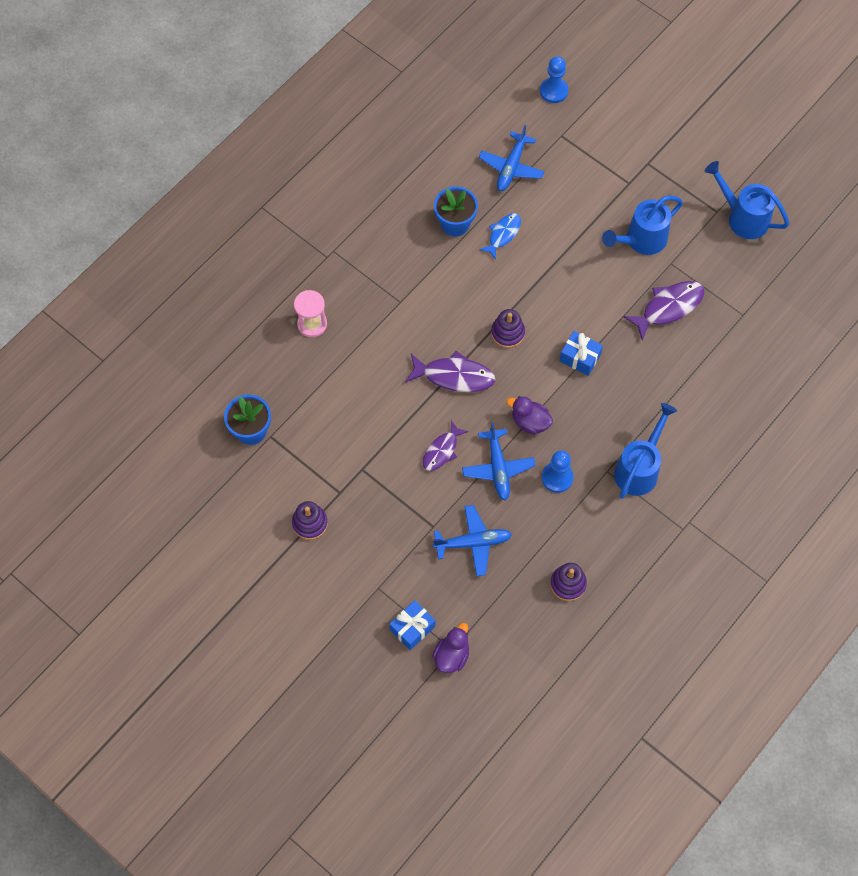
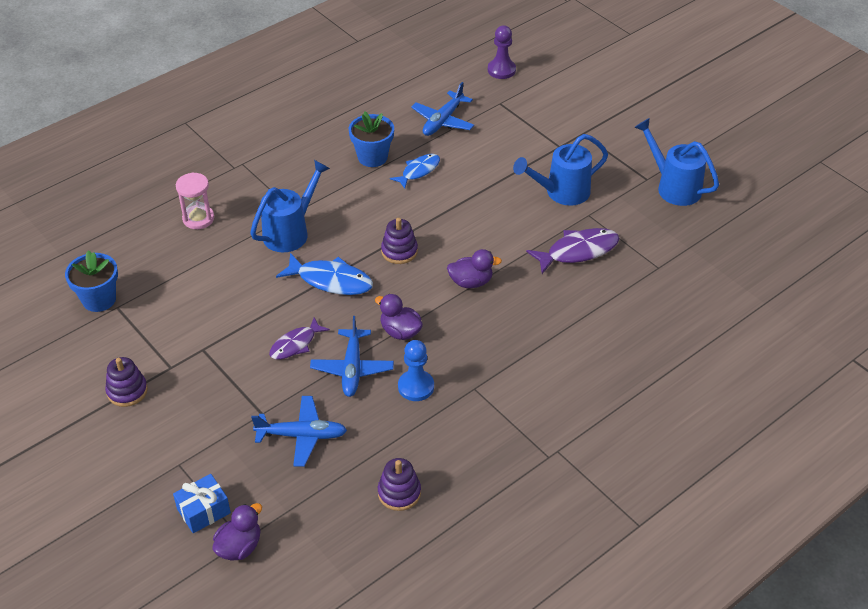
camera: 10 degrees right, 20 degrees down
purple fish [405,351,495,392] -> blue fish [276,253,373,295]
blue pawn [540,56,568,103] -> purple pawn [488,25,516,79]
blue gift [560,331,603,376] -> purple duck [447,249,502,288]
blue watering can [614,403,677,499] -> blue watering can moved to [250,160,330,252]

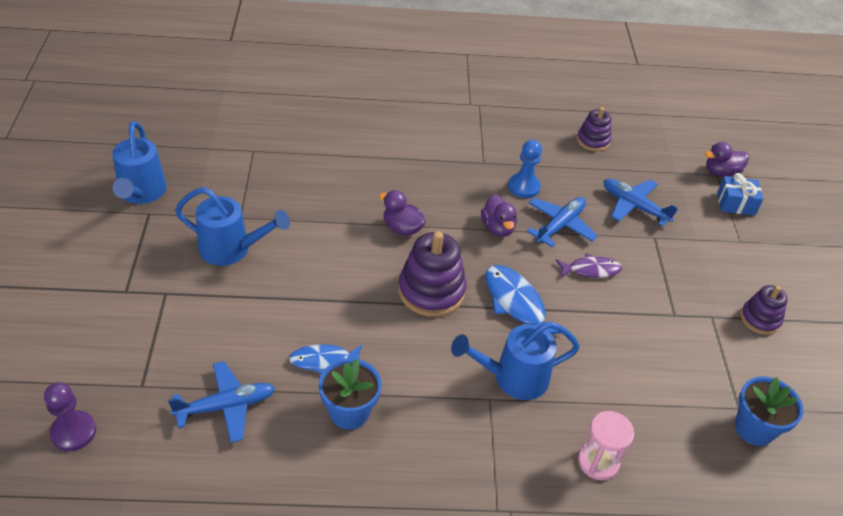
camera: 145 degrees left, 0 degrees up
purple stacking toy [381,218,418,264] -> purple stacking toy [398,231,467,317], size x1.67
purple fish [526,228,619,274] -> none

